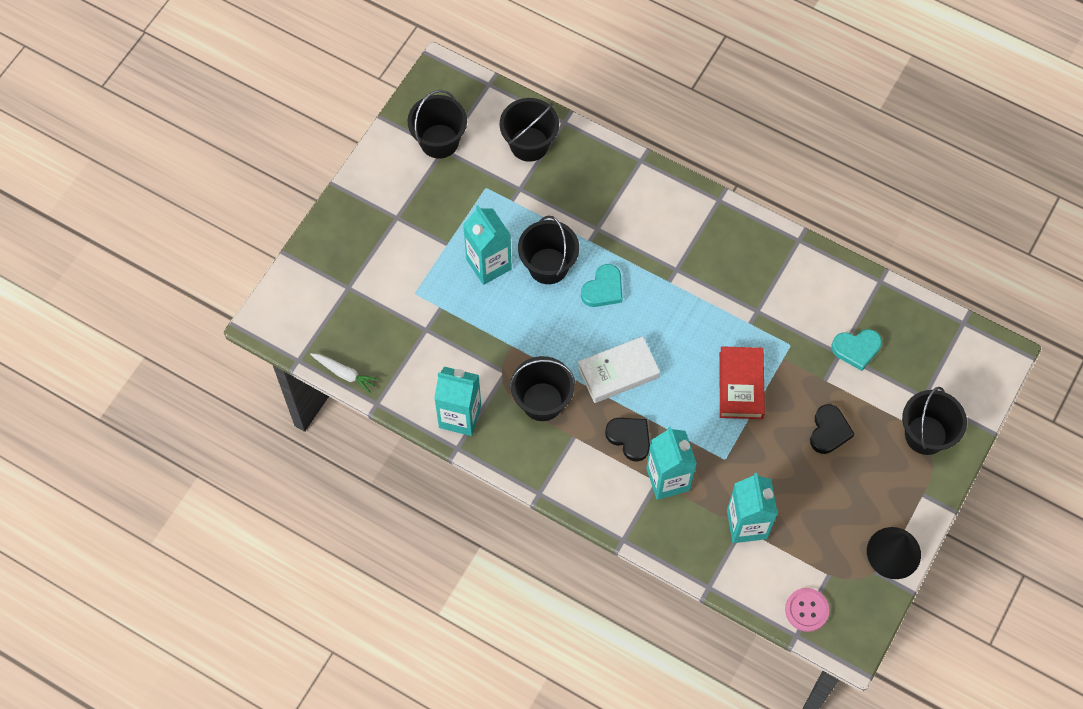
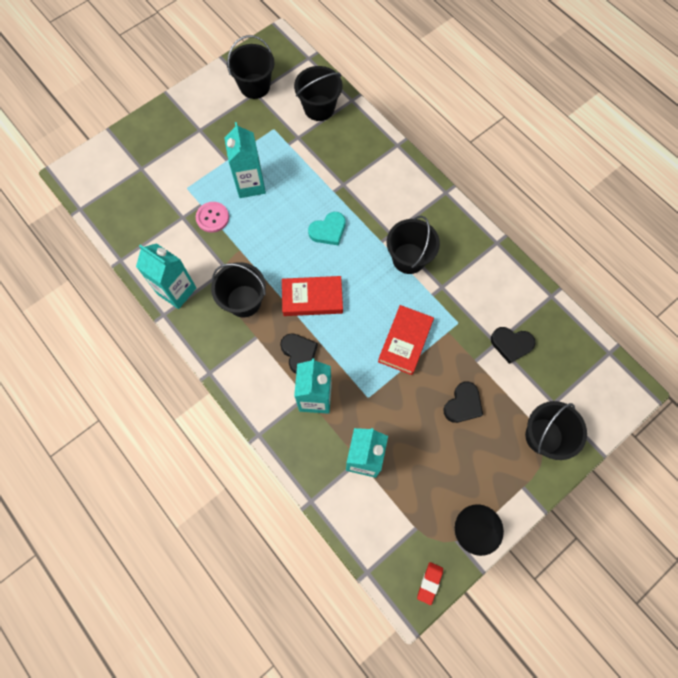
camera: 20 degrees right, 5 degrees up
white carrot [310,353,378,393] -> none
black bucket [518,216,579,284] -> black bucket moved to [387,216,440,274]
white book [578,336,660,403] -> red book [282,276,343,316]
pink button [785,588,830,632] -> pink button moved to [196,202,229,233]
turquoise heart [831,329,882,371] -> black heart [491,327,535,364]
none -> red eraser [417,562,443,605]

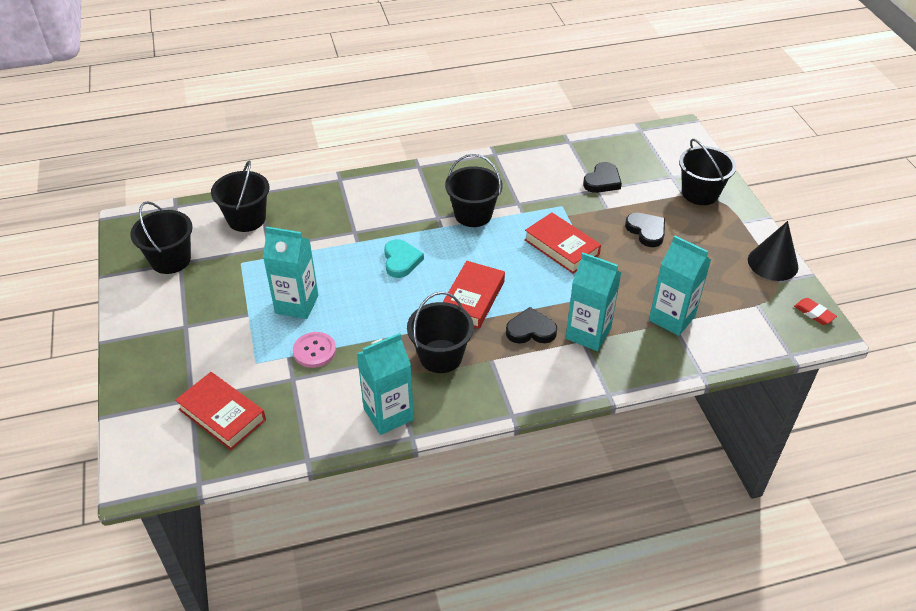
camera: 65 degrees left, 25 degrees down
none -> red book [175,372,266,450]

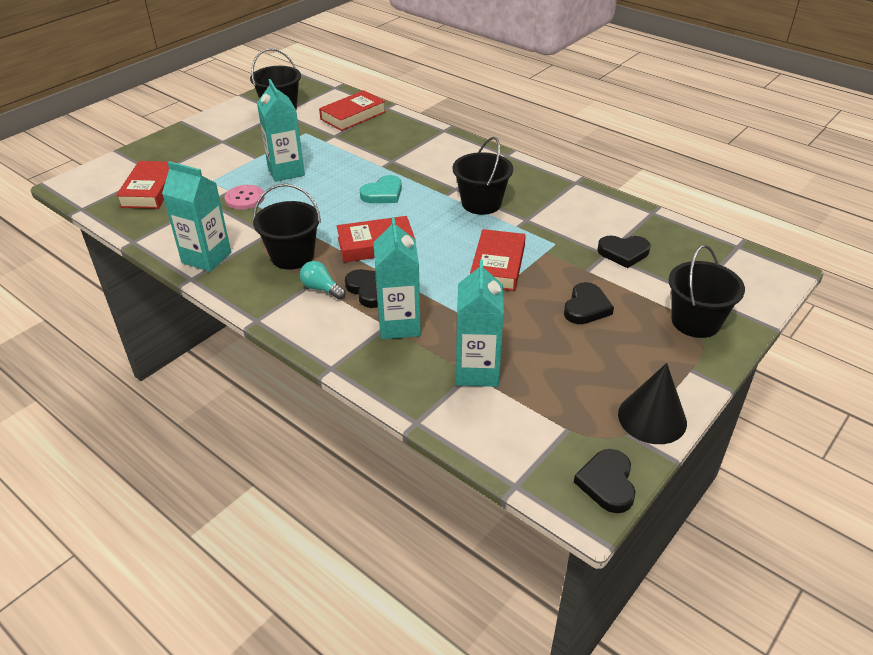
camera: 55 degrees right, 5 degrees down
black bucket [211,160,269,232] -> red book [319,90,386,131]
red eraser [794,298,837,325] -> black heart [574,449,636,513]
none -> turquoise light bulb [300,261,345,299]

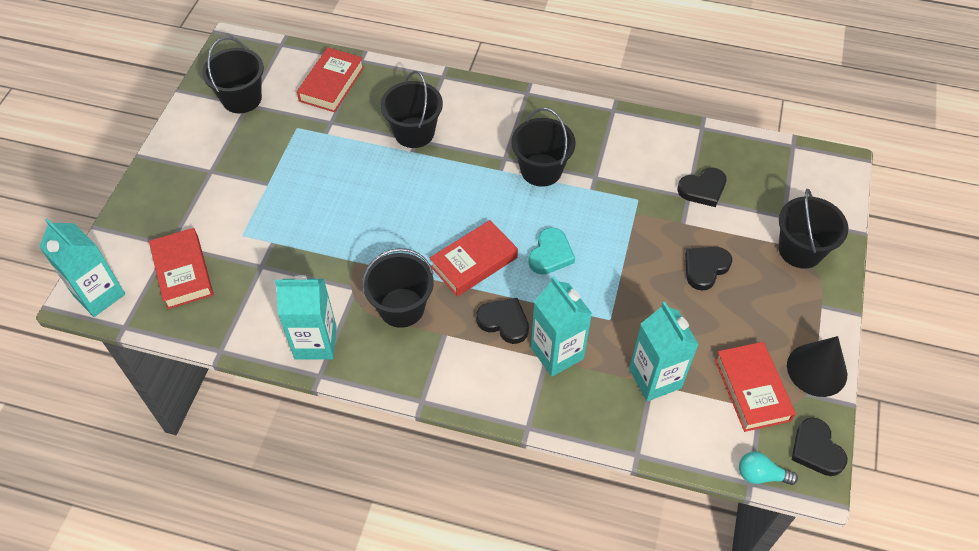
camera: 25 degrees left, 15 degrees up
pink button [225,185,265,210] -> none
turquoise carton [257,79,305,182] -> turquoise carton moved to [39,218,125,317]
turquoise light bulb [300,261,345,299] -> turquoise light bulb moved to [739,451,798,485]
turquoise heart [360,175,402,203] -> turquoise heart moved to [528,227,575,275]
red book [470,229,526,291] -> red book moved to [715,342,796,432]
black heart [564,282,614,324] -> black heart turned 135 degrees counterclockwise [685,247,732,291]
none -> black bucket [380,71,443,148]

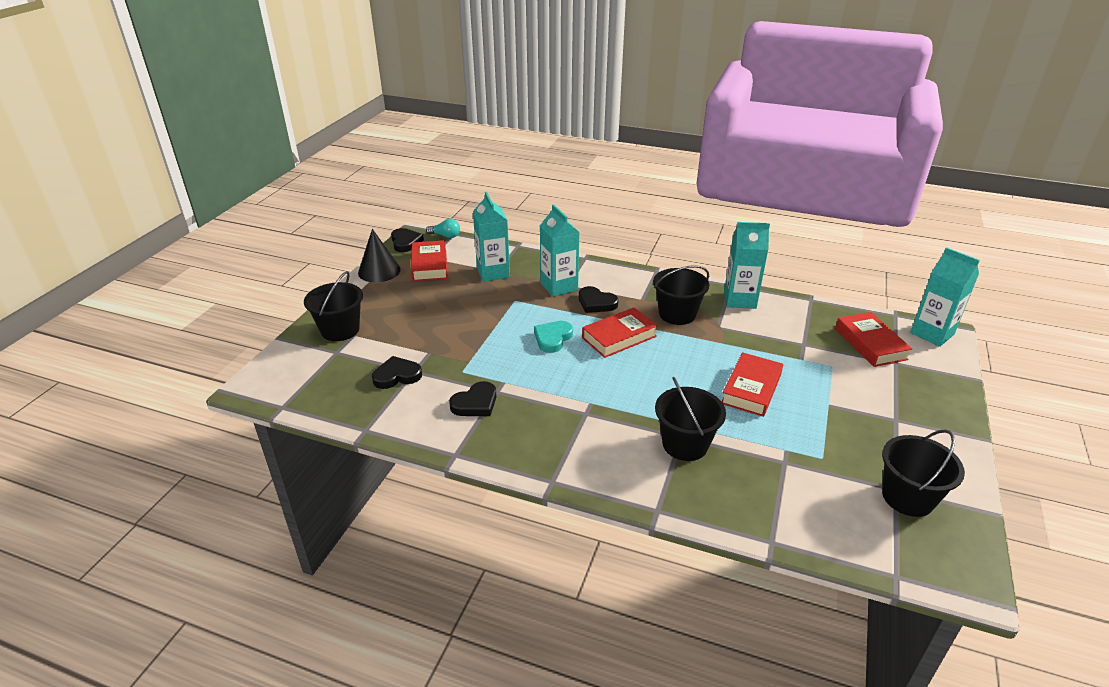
camera: 175 degrees left, 20 degrees down
red book [297,47,364,112] -> red book moved to [722,352,783,417]
black bucket [511,108,576,187] -> none
black heart [685,247,732,291] -> black heart moved to [449,381,496,416]

